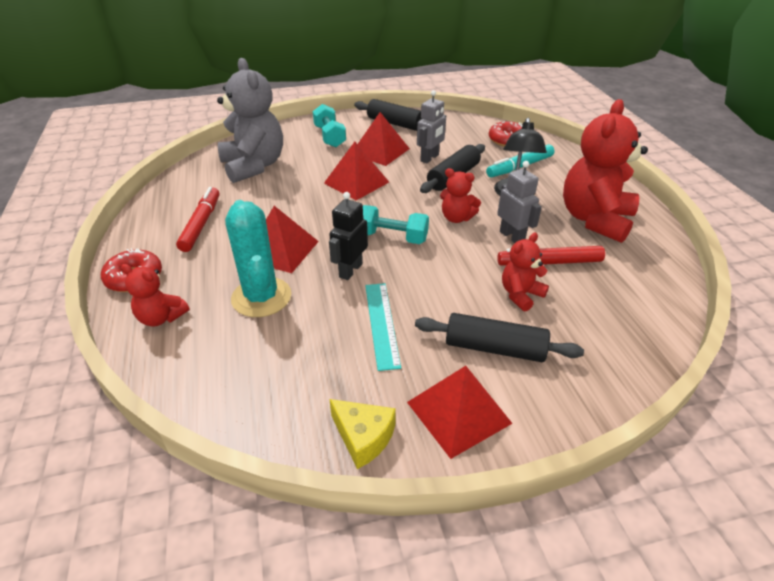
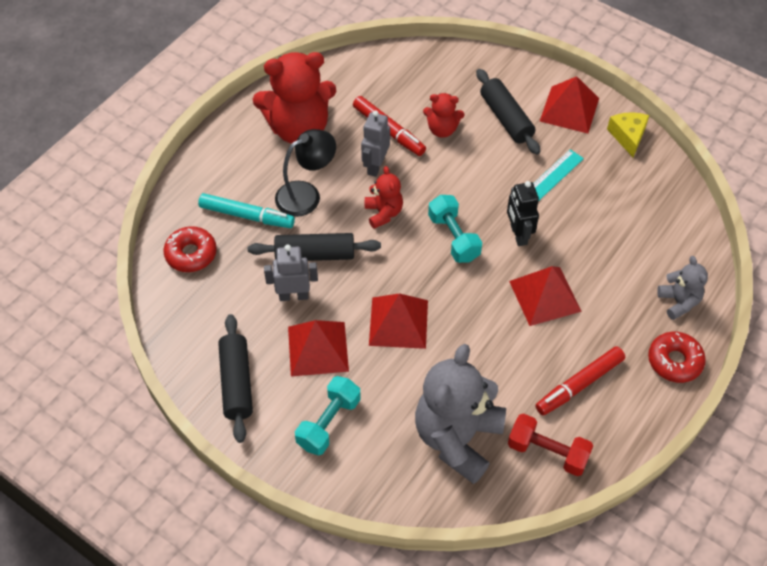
camera: 130 degrees left, 15 degrees up
red teddy bear [121,264,190,326] -> grey teddy bear [657,256,708,320]
turquoise cactus [225,200,291,317] -> none
black robot [329,192,368,280] -> black robot turned 90 degrees clockwise [507,181,539,246]
none -> red dumbbell [508,414,593,476]

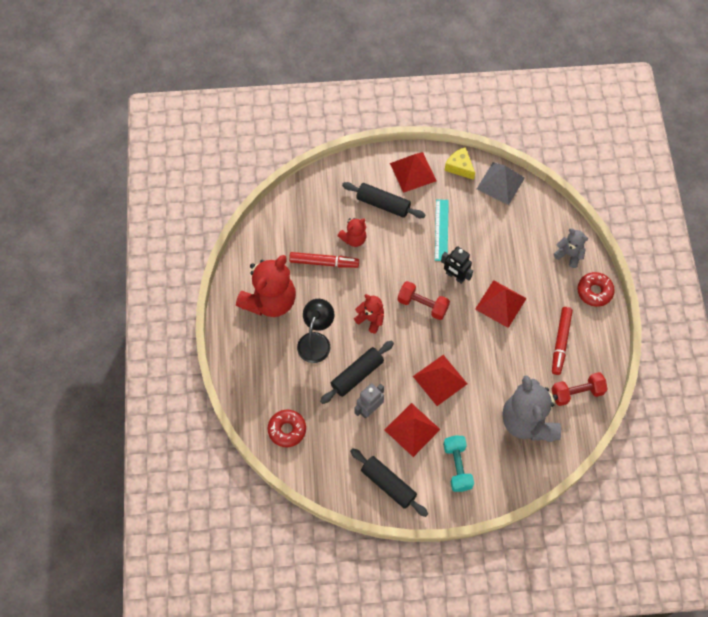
camera: 40 degrees left, 10 degrees up
turquoise marker [198,193,295,228] -> none
grey robot [361,110,390,177] -> none
turquoise dumbbell [428,195,482,263] -> red dumbbell [398,281,450,320]
none -> grey pyramid [477,162,525,205]

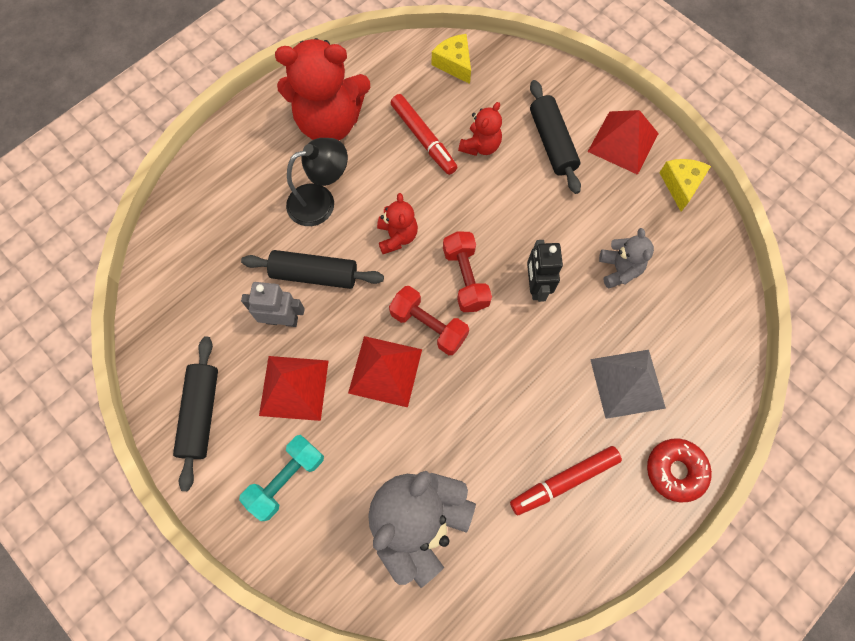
camera: 50 degrees right, 5 degrees up
red donut [268,410,306,447] -> none
red teddy bear [338,218,367,247] -> red teddy bear turned 75 degrees counterclockwise [458,102,502,156]
turquoise ruler [435,199,449,261] -> none
red pyramid [475,280,527,328] -> none
grey pyramid [477,162,525,205] -> grey pyramid moved to [590,350,666,419]
red dumbbell [552,372,608,406] -> red dumbbell moved to [389,286,469,355]
grey teddy bear [554,228,588,268] -> grey teddy bear moved to [599,228,654,289]
none -> yellow cheese [432,34,471,84]

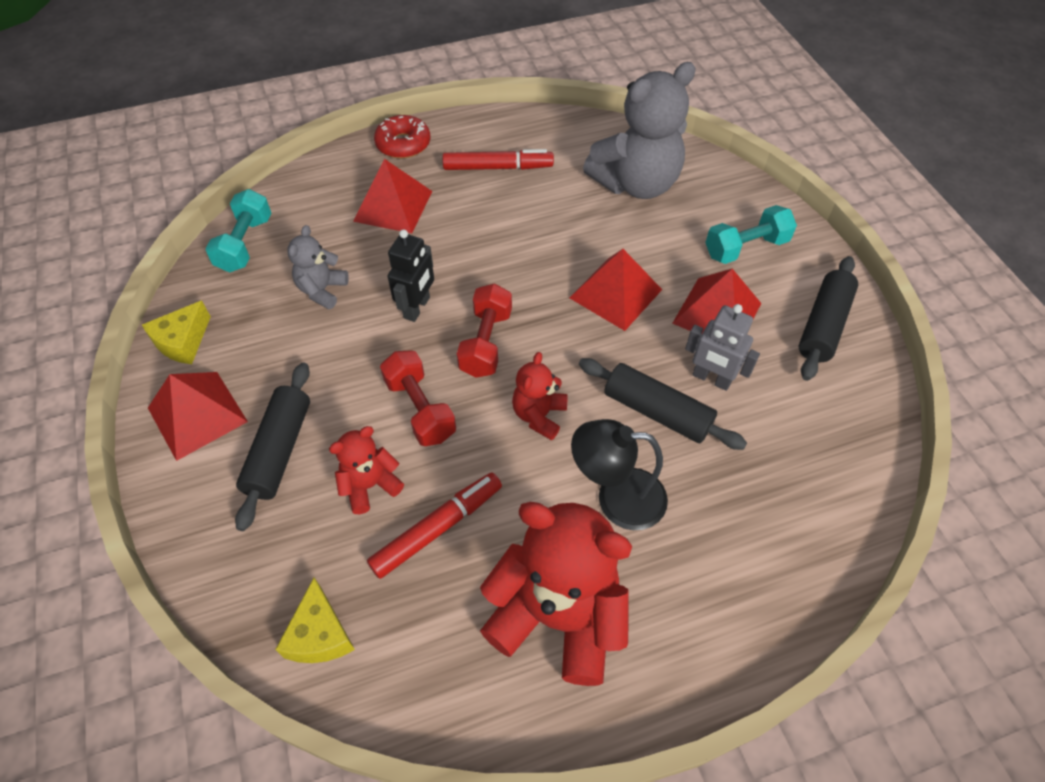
camera: 155 degrees left, 15 degrees down
red dumbbell [389,286,469,355] -> red dumbbell moved to [380,350,456,446]
red marker [391,94,458,175] -> red marker turned 60 degrees clockwise [367,472,502,579]
grey pyramid [590,350,666,419] -> red pyramid [353,159,433,233]
none -> turquoise dumbbell [205,189,271,273]

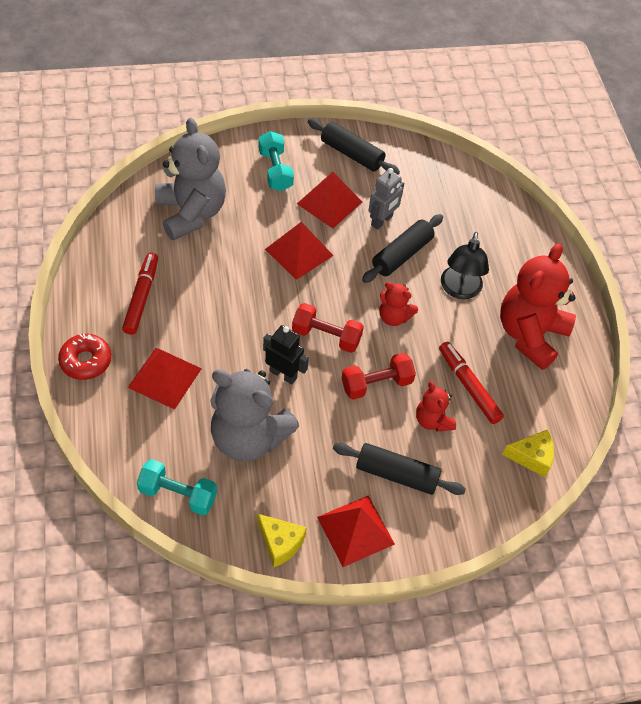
camera: 85 degrees left, 0 degrees up
grey teddy bear [287,225,349,309] -> grey teddy bear [210,369,299,462], size x2.01

